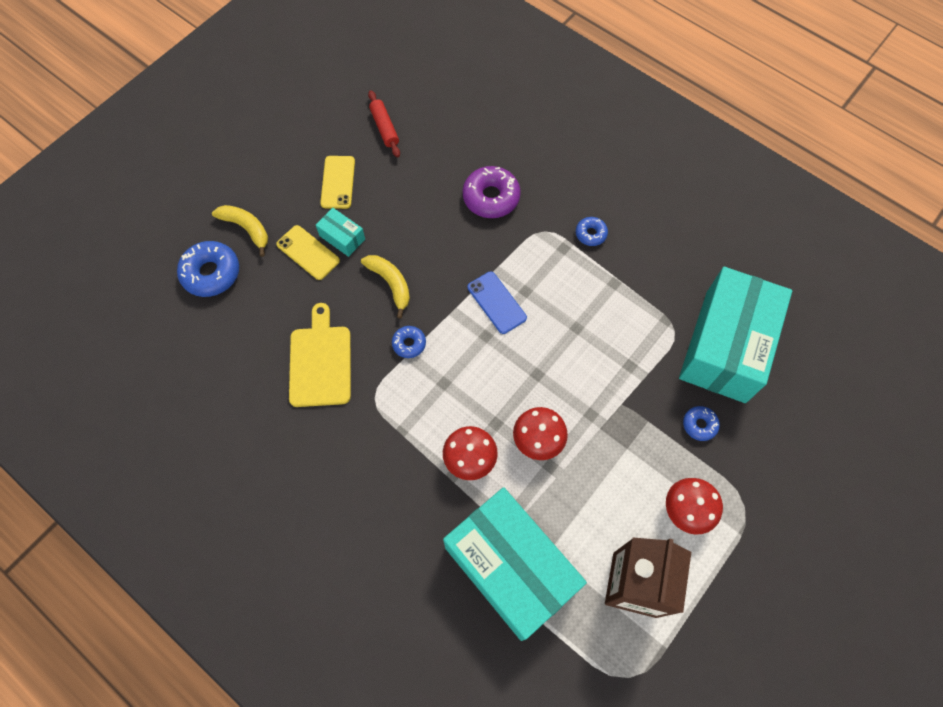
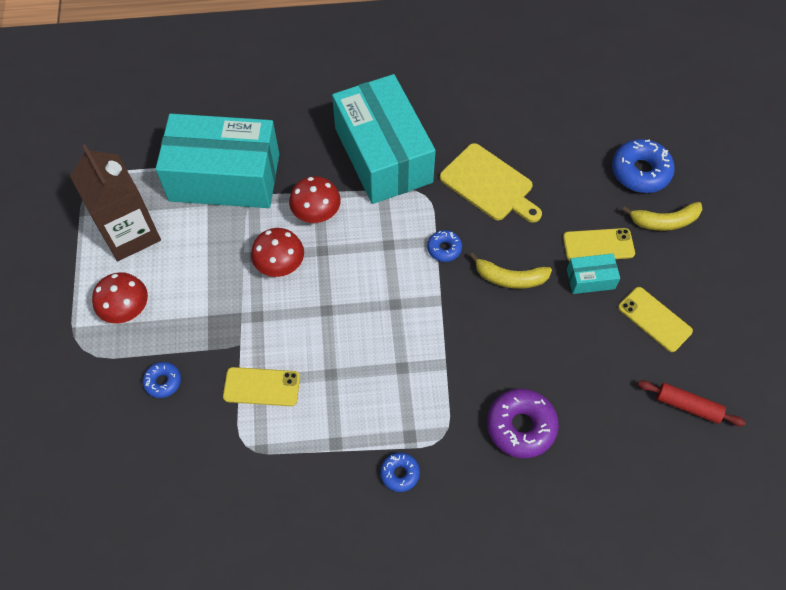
camera: 135 degrees right, 5 degrees down
blue phone [468,271,527,334] -> none
turquoise box [679,267,792,403] -> turquoise box moved to [332,74,436,204]
none -> yellow phone [223,367,300,406]

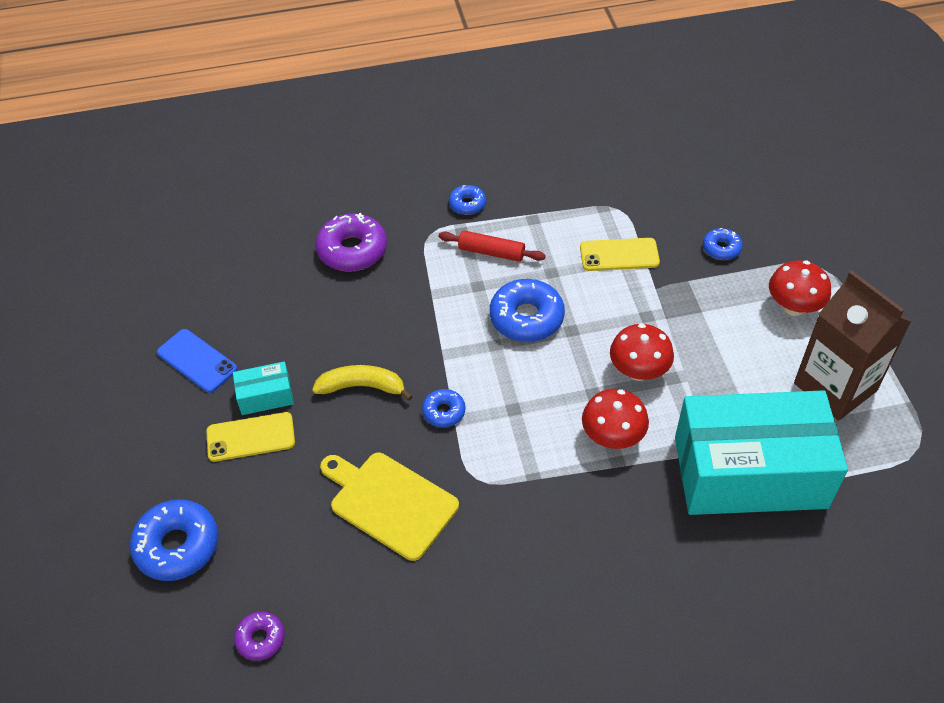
camera: 175 degrees right, 10 degrees down
turquoise box [332,74,436,204] -> none
yellow phone [618,287,693,352] -> blue phone [157,329,237,393]
yellow banana [622,202,702,231] -> none
red rolling pin [638,380,746,426] -> red rolling pin moved to [439,230,546,262]
none -> purple donut [234,612,285,661]
none -> blue donut [490,279,565,342]

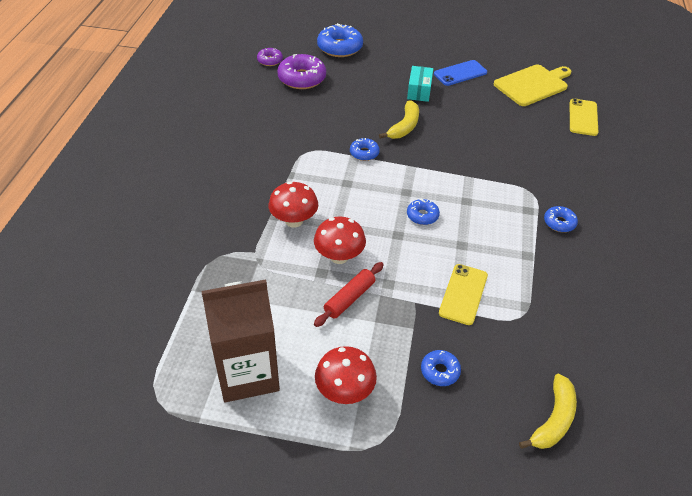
camera: 110 degrees right, 5 degrees down
yellow phone [206,412,295,462] -> yellow phone moved to [570,98,598,136]
purple donut [316,213,387,272] -> purple donut moved to [277,54,326,89]
yellow cutting board [320,453,459,561] -> yellow cutting board moved to [494,64,572,106]
red rolling pin [439,230,546,262] -> red rolling pin moved to [314,262,384,327]
blue donut [490,279,565,342] -> blue donut [407,198,440,225], size x0.55
turquoise box [675,390,848,515] -> none
none -> yellow banana [519,374,577,449]

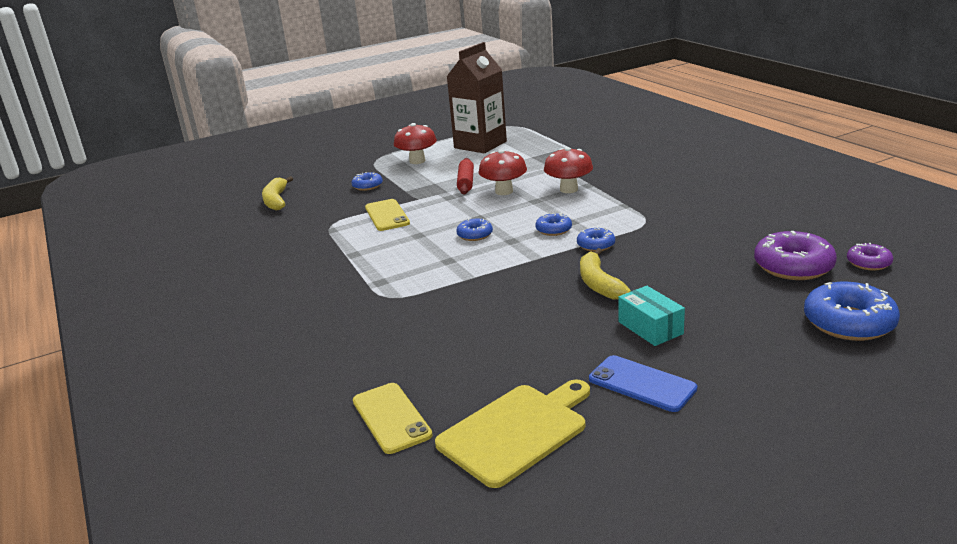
camera: 145 degrees right, 20 degrees down
blue phone [434,60,487,86] -> blue phone turned 75 degrees counterclockwise [589,355,697,412]
yellow cutting board [494,64,572,106] -> yellow cutting board turned 150 degrees counterclockwise [435,379,590,488]
blue donut [544,206,578,232] -> blue donut moved to [535,213,572,236]

